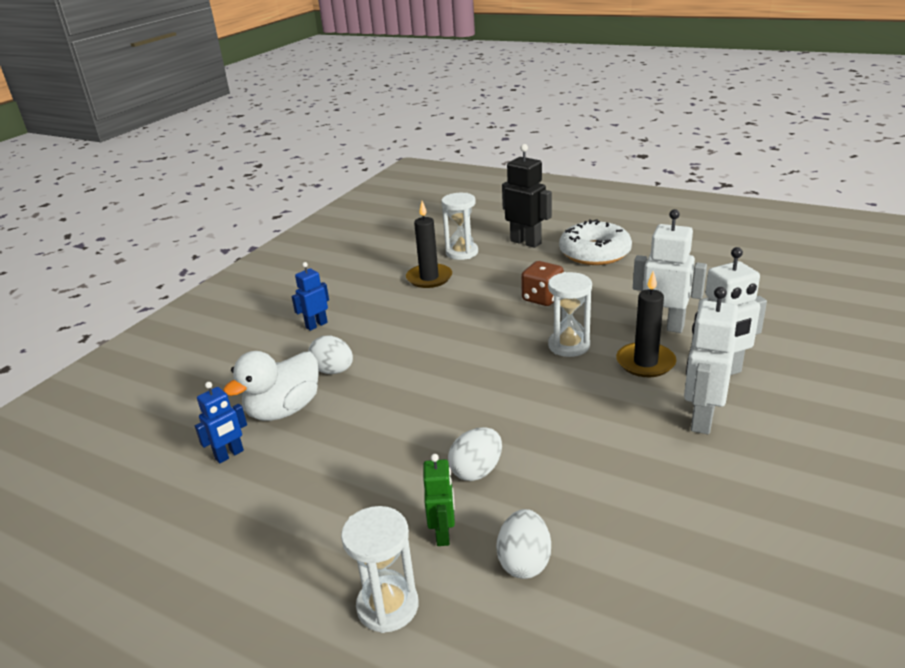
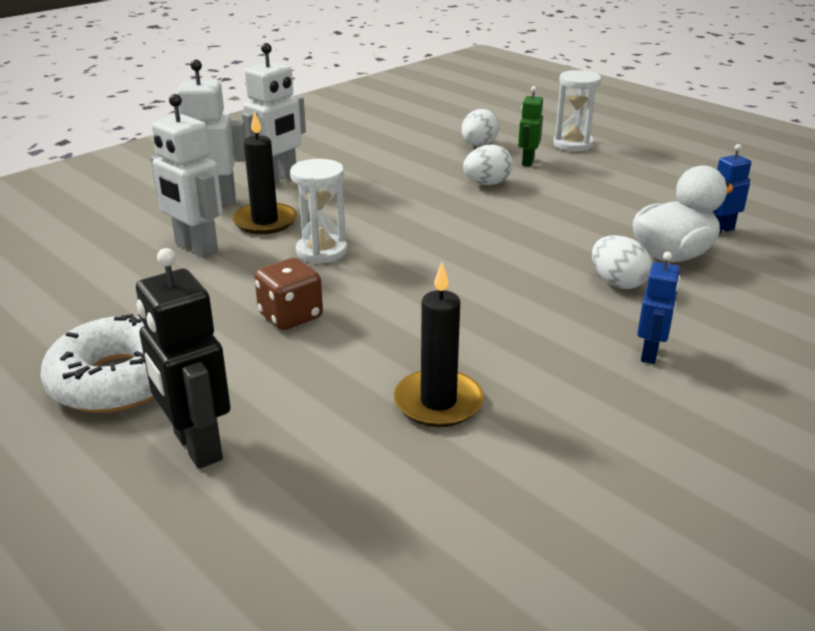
camera: 165 degrees left, 0 degrees up
blue robot [291,262,329,331] -> blue robot turned 45 degrees counterclockwise [637,252,681,364]
white hourglass [441,193,478,260] -> none

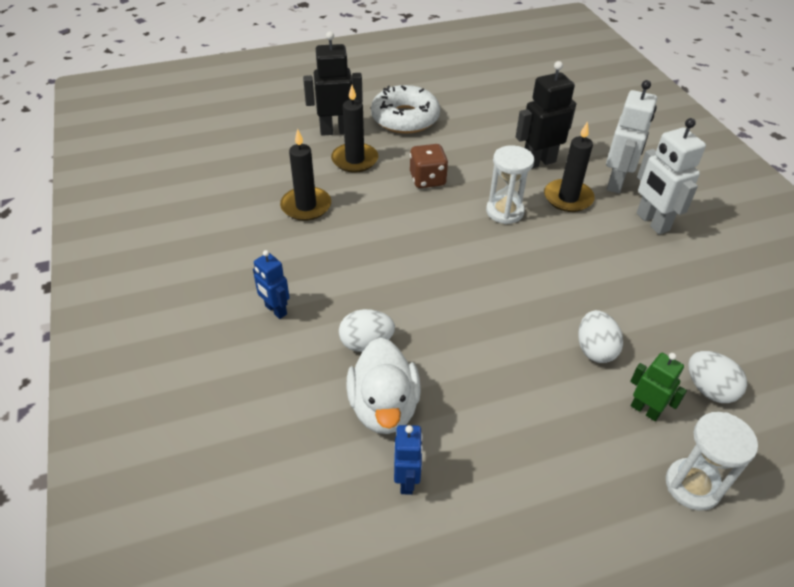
camera: 115 degrees right, 15 degrees up
white robot [151,94,223,258] -> black robot [516,61,576,168]
none -> black candle [331,85,378,173]

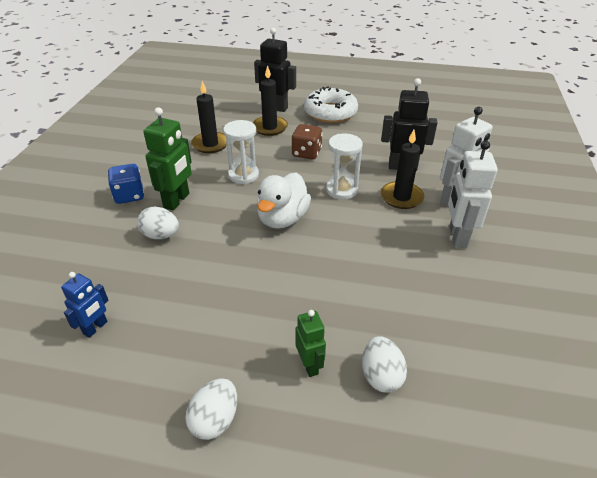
camera: 30 degrees right, 5 degrees down
blue robot [253,250,290,319] -> blue dice [108,164,144,204]
white duck [346,337,421,434] -> white duck moved to [257,172,311,229]
white egg [578,310,623,363] -> white egg moved to [185,378,237,440]
white hourglass [666,412,758,511] -> white hourglass moved to [223,120,259,184]
none -> green robot [143,107,192,210]

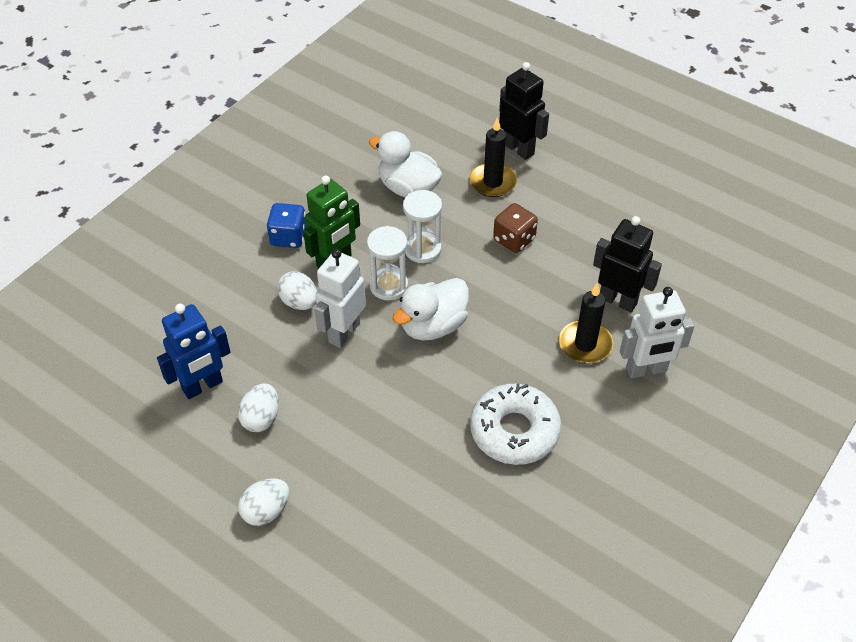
camera: 25 degrees right, 10 degrees up
blue robot [61,272,108,338] -> blue robot [157,304,231,399], size x1.67
black candle [191,81,227,153] -> white duck [369,131,443,197]
green robot [295,310,326,377] -> none
white donut [304,86,358,123] -> white donut moved to [470,384,561,465]
white hourglass [326,134,363,200] -> white hourglass moved to [367,226,408,301]
white egg [362,336,407,393] -> white egg moved to [238,384,279,432]
white robot [448,140,498,248] -> white robot moved to [314,249,366,348]

